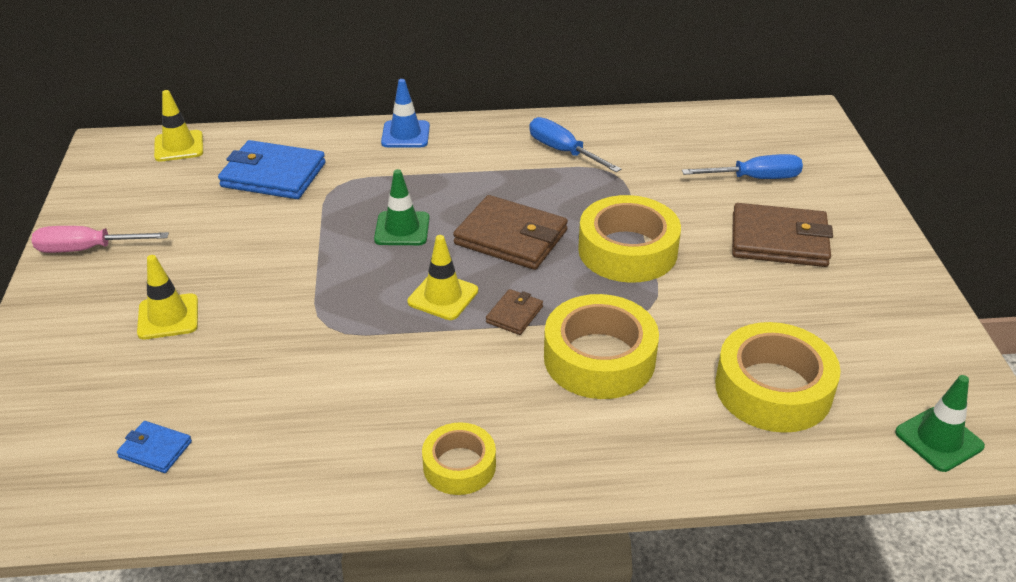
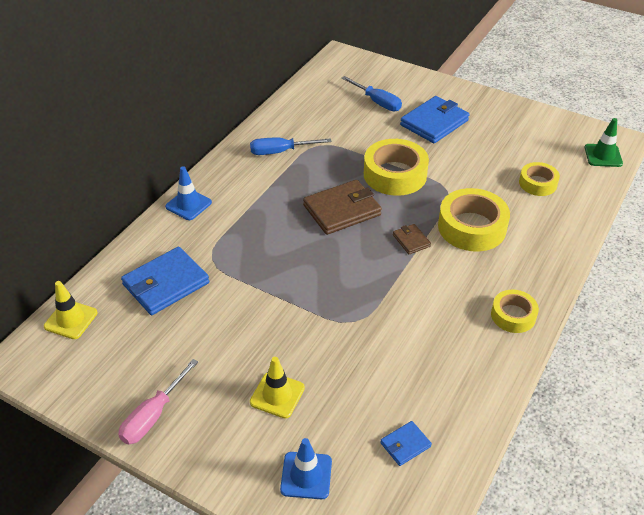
camera: 55 degrees left, 5 degrees up
green traffic cone [374,169,430,245] -> none
yellow traffic cone [407,235,478,320] -> none
blue screwdriver [682,154,803,179] -> blue screwdriver turned 105 degrees clockwise [342,76,402,111]
yellow tape [715,322,841,433] -> yellow tape [519,162,560,196], size x0.59
brown wallet [732,203,833,267] -> blue wallet [400,96,470,143]
none -> blue traffic cone [280,438,332,499]

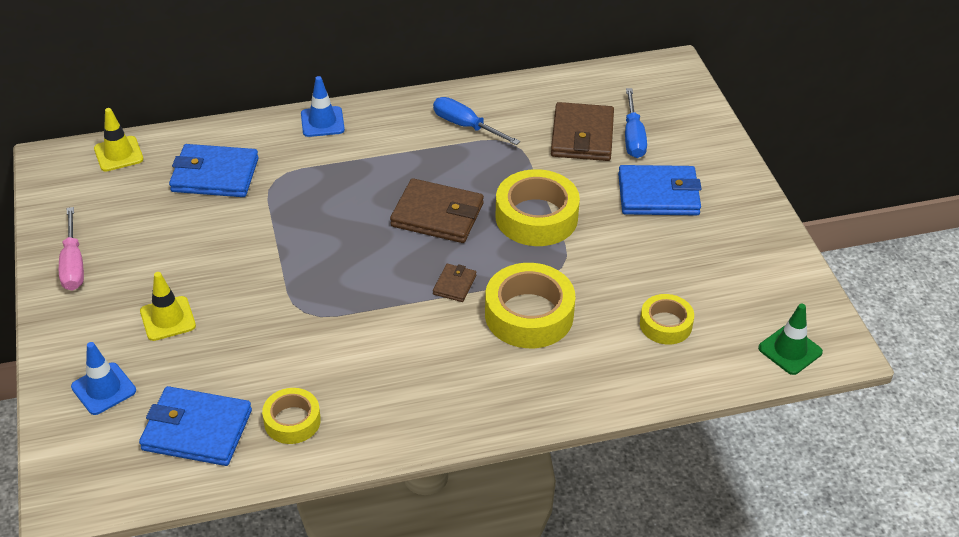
camera: 45 degrees right, 0 degrees up
pink screwdriver [118,359,198,445] -> pink screwdriver turned 90 degrees counterclockwise [59,207,84,291]
blue wallet [380,421,432,466] -> blue wallet [139,386,252,466], size x2.04
yellow tape [491,289,539,333] -> yellow tape moved to [262,388,321,444]
none -> brown wallet [551,102,614,161]

